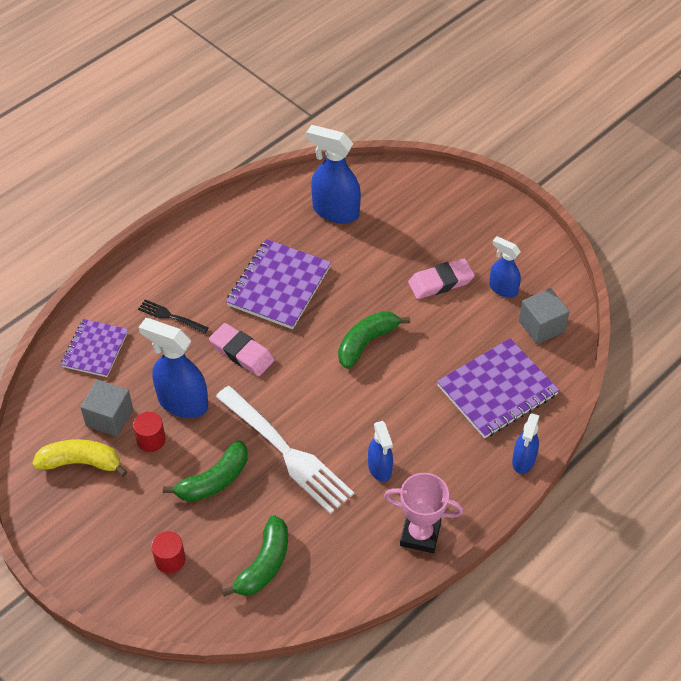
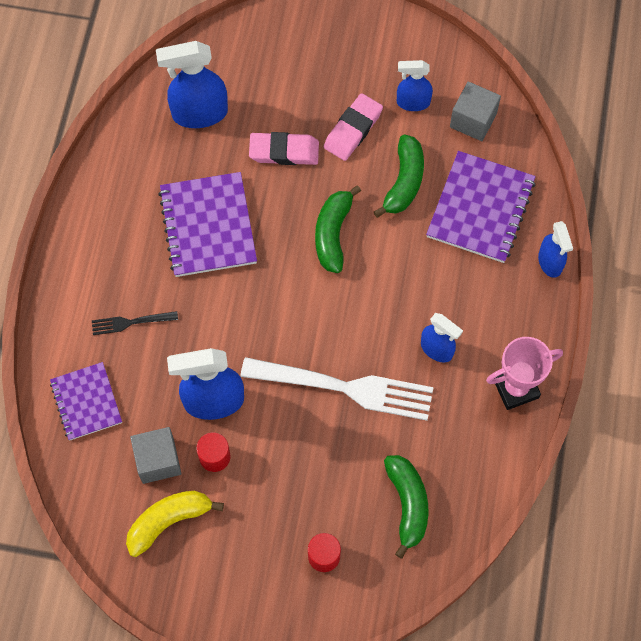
camera: 35 degrees left, 15 degrees up
green banana [163,440,248,502] -> green banana moved to [374,134,424,218]
pink eraser [209,323,274,376] -> pink eraser moved to [249,132,319,165]

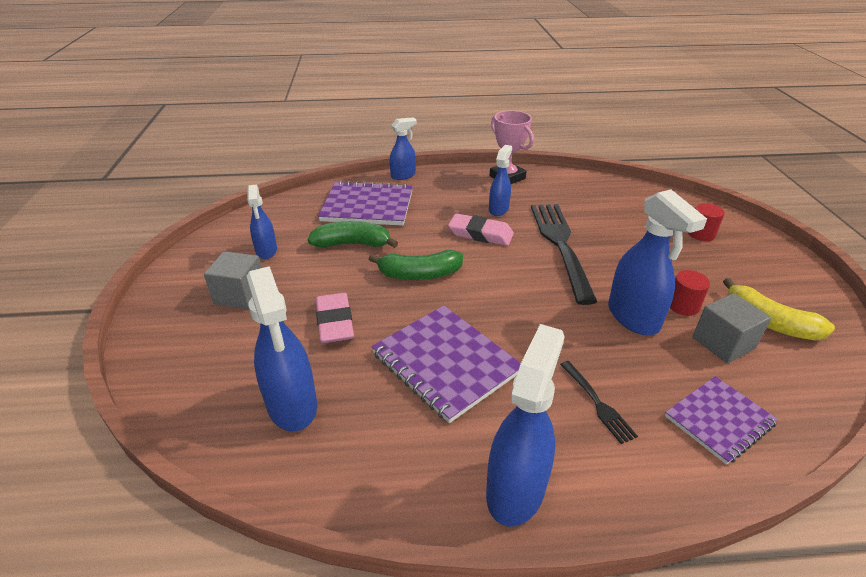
camera: 105 degrees left, 30 degrees down
purple notebook [158,172,257,277] -> purple notebook turned 75 degrees clockwise [371,305,521,423]
white fork [240,357,434,421] -> black fork [531,204,597,305]
pink eraser [324,93,383,161] -> pink eraser moved to [448,213,514,246]
green banana [384,455,428,559] -> none
grey cube [450,82,501,141] -> grey cube moved to [204,251,262,309]
none -> blue spray bottle [486,324,565,527]

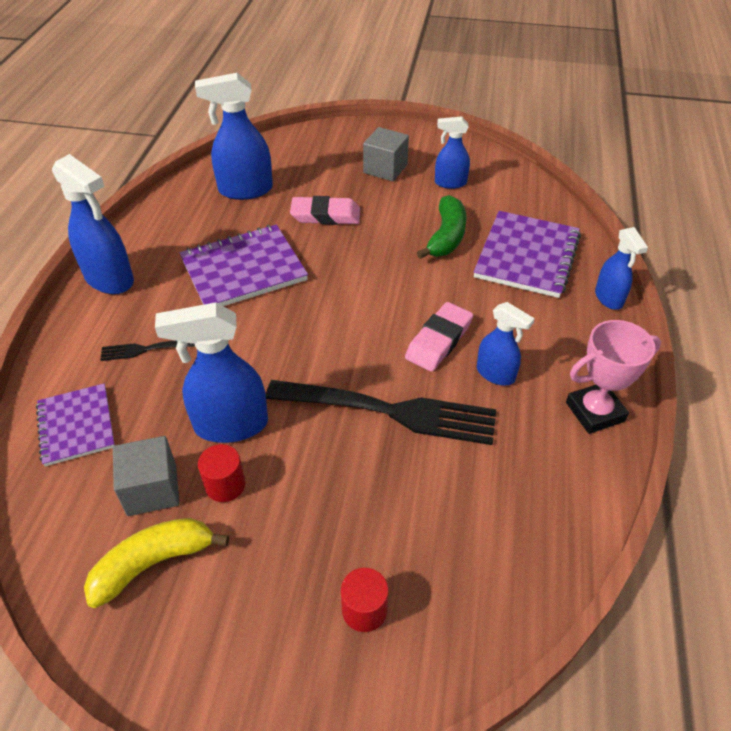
camera: 105 degrees right, 10 degrees up
green banana [369,250,463,280] -> none

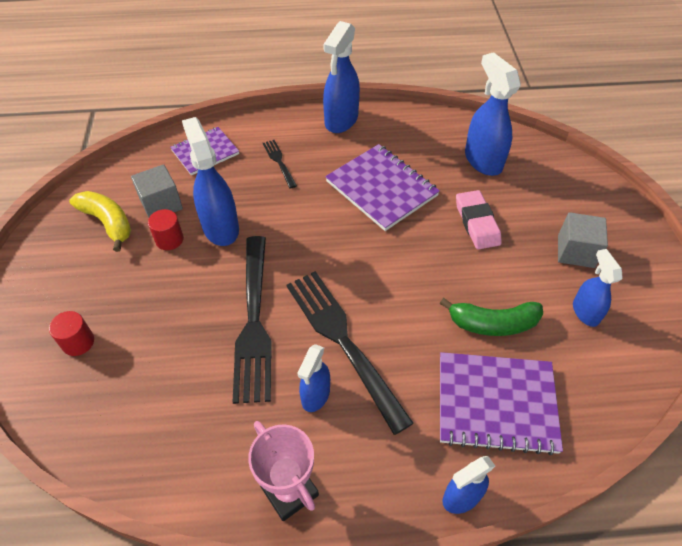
camera: 75 degrees right, 5 degrees up
pink eraser [405,302,473,372] -> black fork [287,271,414,435]

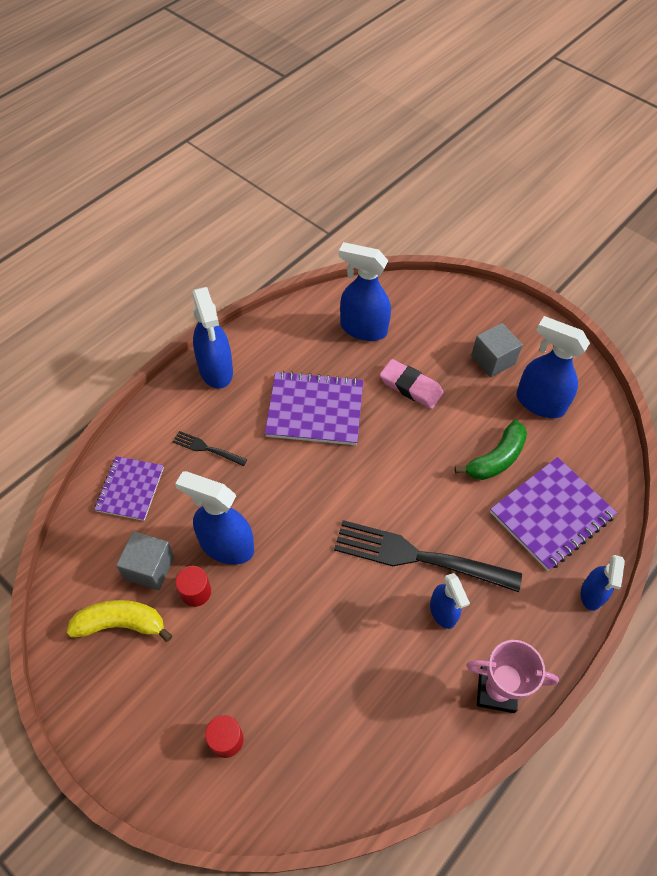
camera: 45 degrees left, 5 degrees up
black fork [232,236,272,404] -> none
blue spray bottle [573,249,623,327] -> blue spray bottle [516,316,590,418], size x1.65

